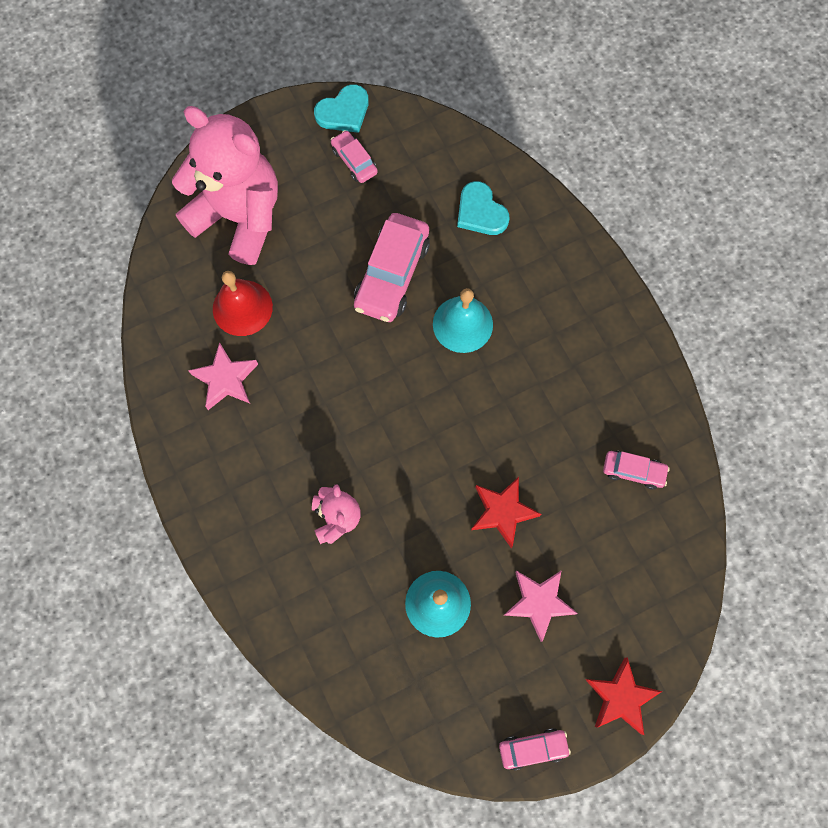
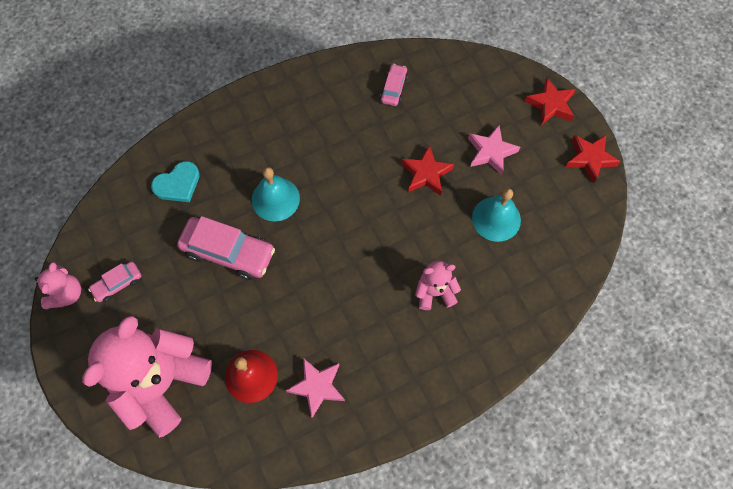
camera: 90 degrees left, 5 degrees down
turquoise heart [314,84,369,133] -> pink teddy bear [35,262,81,309]
pink car [499,728,571,770] -> red star [565,134,621,184]

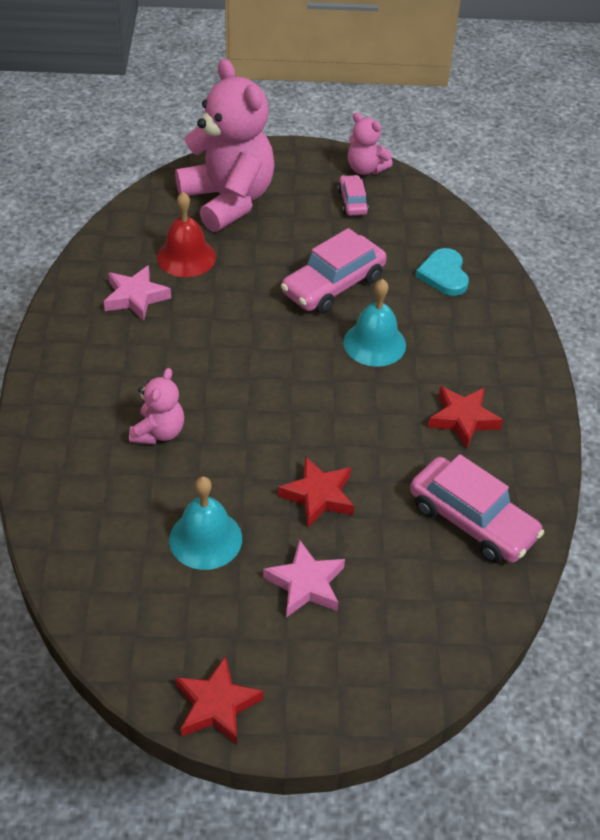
camera: 115 degrees right, 20 degrees down
pink car [380,64,408,106] -> pink car [410,454,544,563], size x1.88
red star [524,78,576,125] -> red star moved to [428,386,503,449]

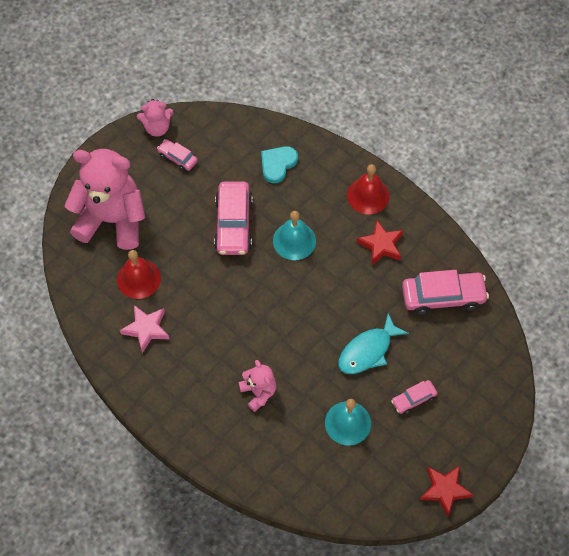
camera: 45 degrees left, 15 degrees up
pink star [263,539,345,617] -> pink car [391,380,437,414]
red star [278,456,354,527] -> turquoise fish [339,313,409,374]
turquoise heart [415,248,469,296] -> turquoise heart turned 90 degrees clockwise [261,146,298,183]
none -> red bell [347,164,389,214]

